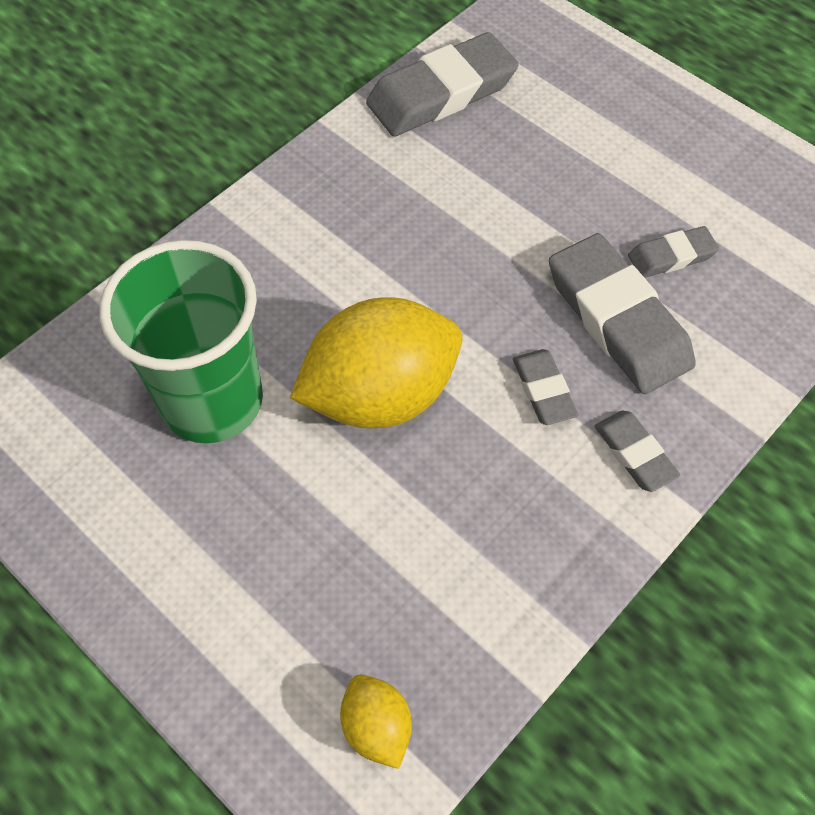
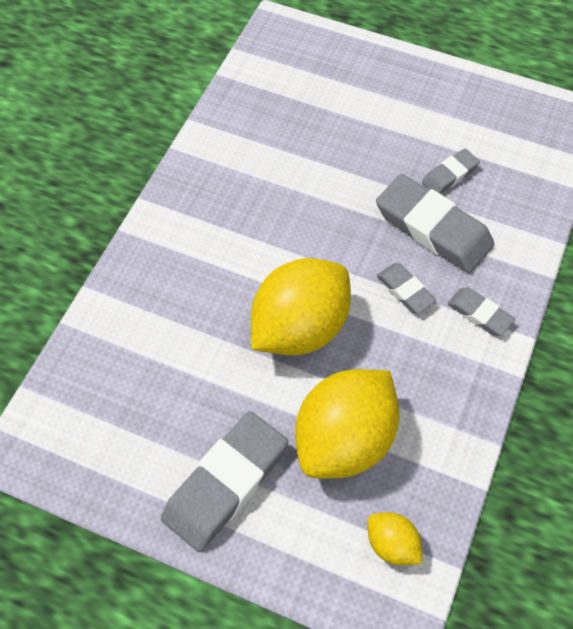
camera: 20 degrees left, 0 degrees up
green cup [100,240,263,443] -> none
grey eraser [366,32,519,137] -> grey eraser moved to [161,411,288,552]
none -> yellow lemon [295,369,400,479]

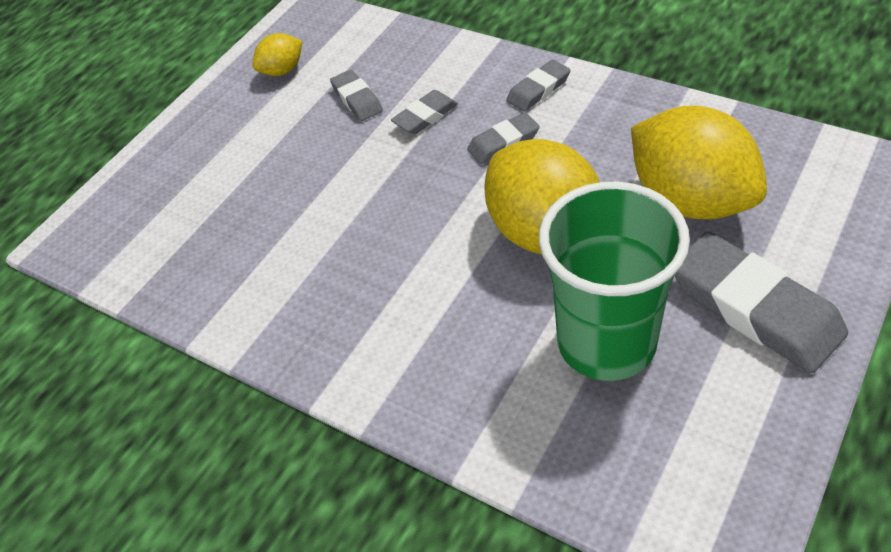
camera: 75 degrees left, 10 degrees down
yellow lemon [368,512,422,565] -> yellow lemon moved to [252,33,302,76]
grey eraser [376,174,494,273] -> grey eraser [391,90,458,134], size x0.51
none -> green cup [539,182,690,381]

